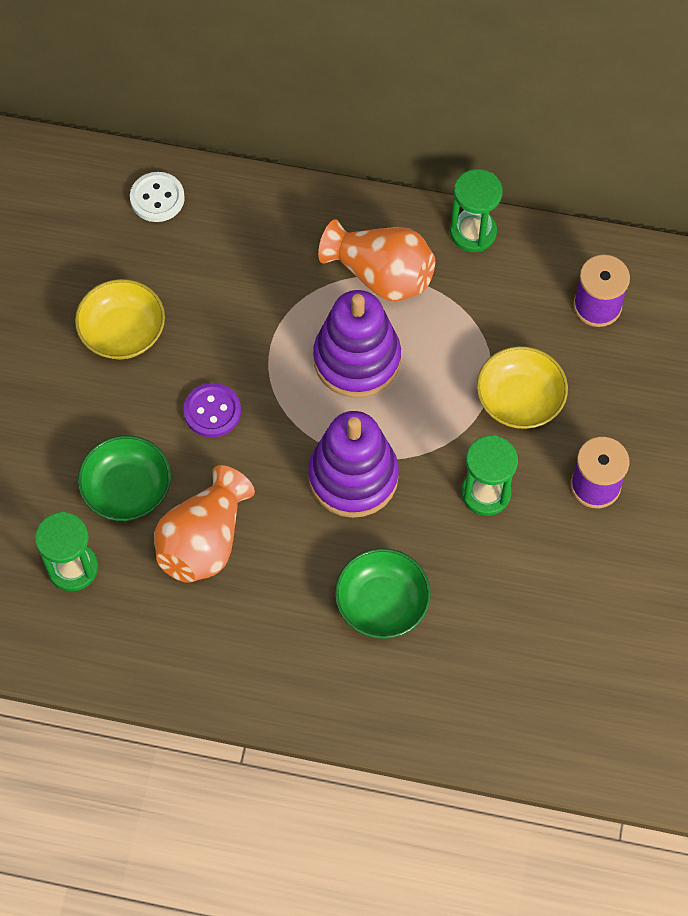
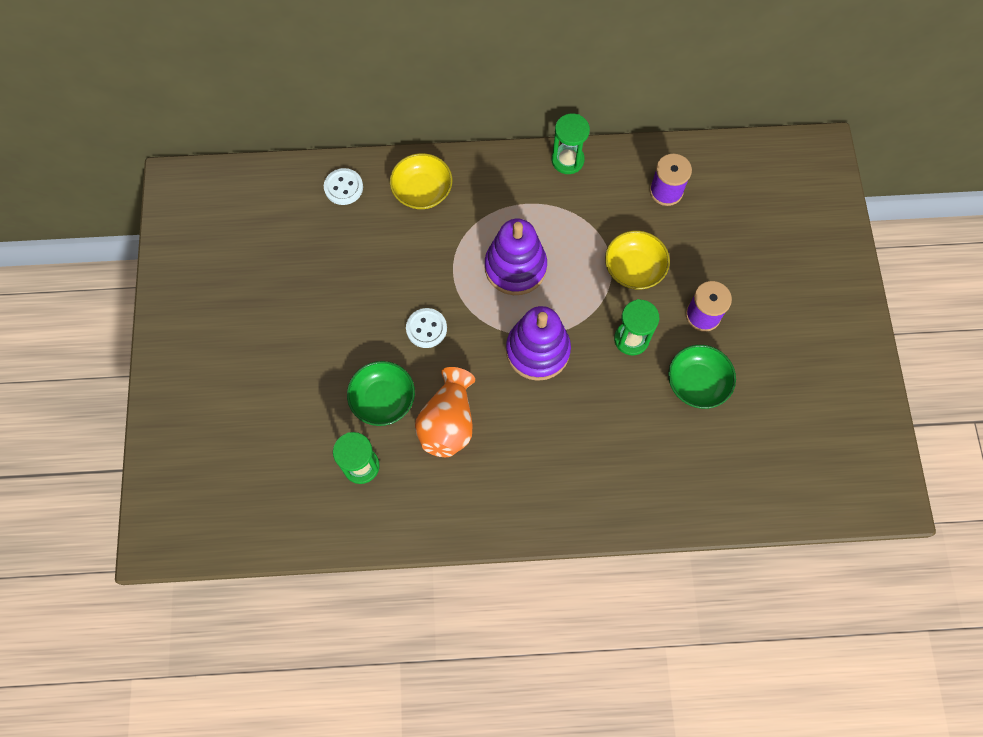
camera: 15 degrees left, 5 degrees up
yellow bowl [75,279,165,359] -> yellow bowl moved to [390,153,452,209]
purple button [184,383,241,438] -> white button [406,308,447,348]
orange vase [318,219,435,302] -> none
green bowl [335,548,431,639] -> green bowl moved to [668,345,736,409]

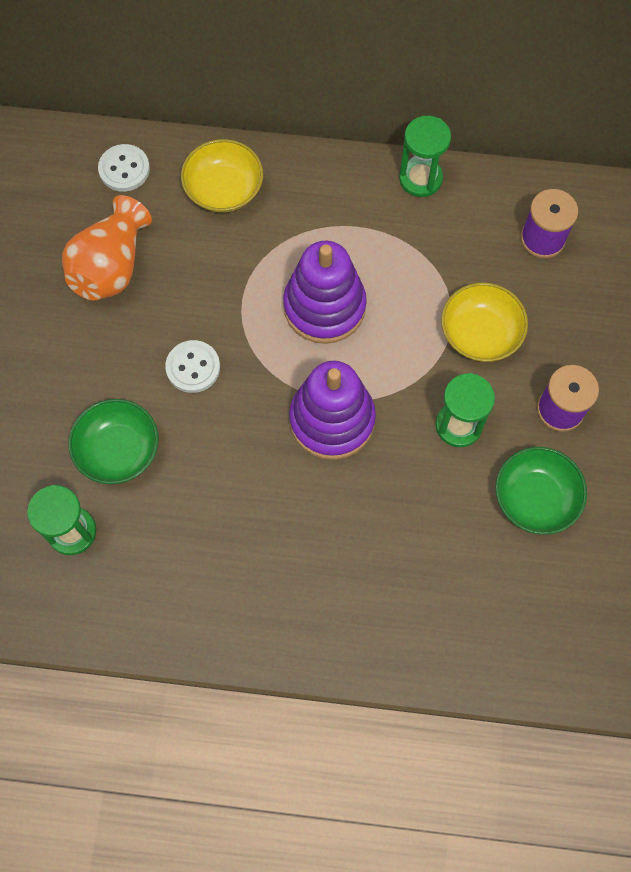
camera: 10 degrees right, 0 degrees up
orange vase [415,367,475,457] -> orange vase moved to [62,195,152,301]

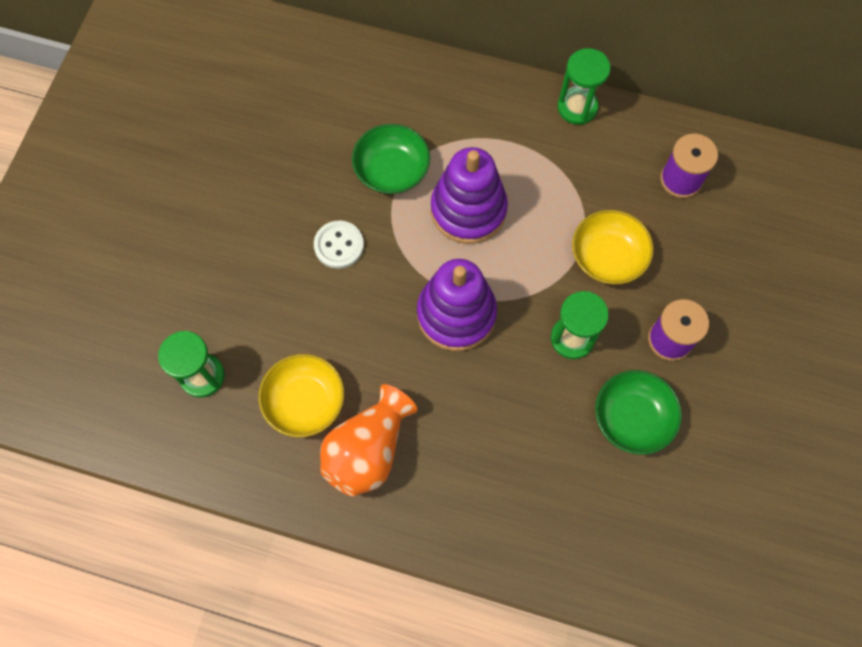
camera: 10 degrees right, 0 degrees up
orange vase [62,195,152,301] -> orange vase moved to [320,384,417,496]
green bowl [69,399,159,484] -> green bowl moved to [352,124,430,194]
white button [98,144,150,192] -> none
yellow bowl [181,139,263,213] -> yellow bowl moved to [258,354,344,437]

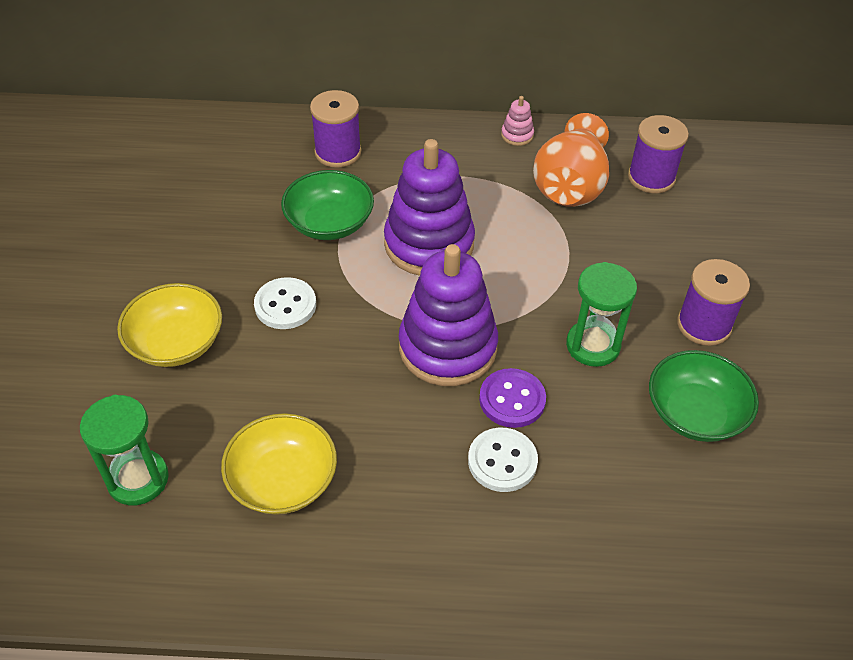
camera: 15 degrees left, 20 degrees down
orange vase [320,384,417,496] -> orange vase moved to [533,113,609,207]
green hourglass [558,48,611,125] -> pink stacking toy [501,96,534,146]
yellow bowl [572,210,654,285] -> yellow bowl moved to [117,283,222,367]
none -> purple spool [310,90,361,168]
none -> white button [468,428,538,492]
none -> purple button [479,368,546,428]

